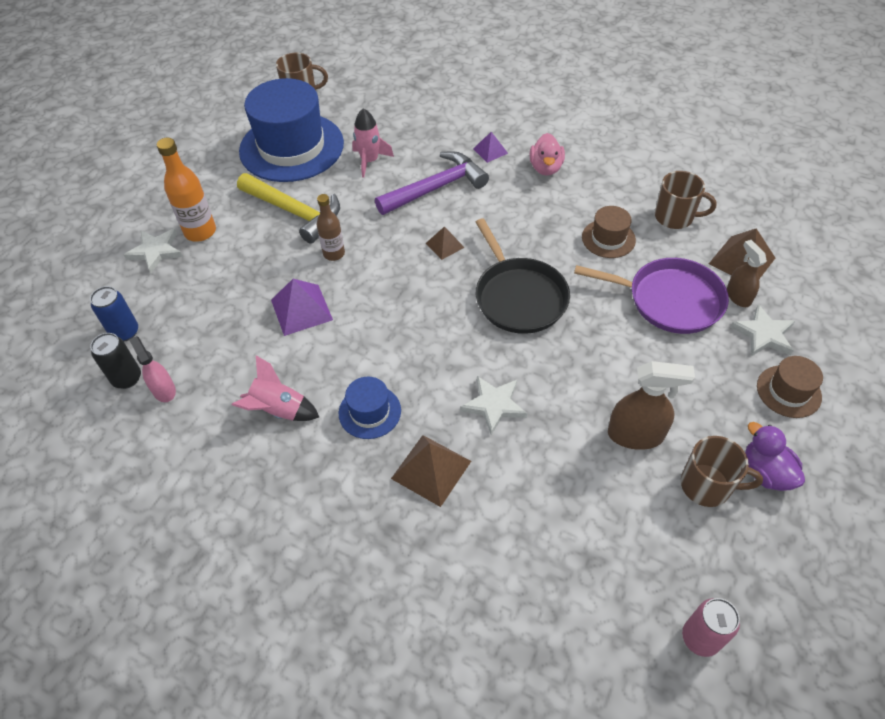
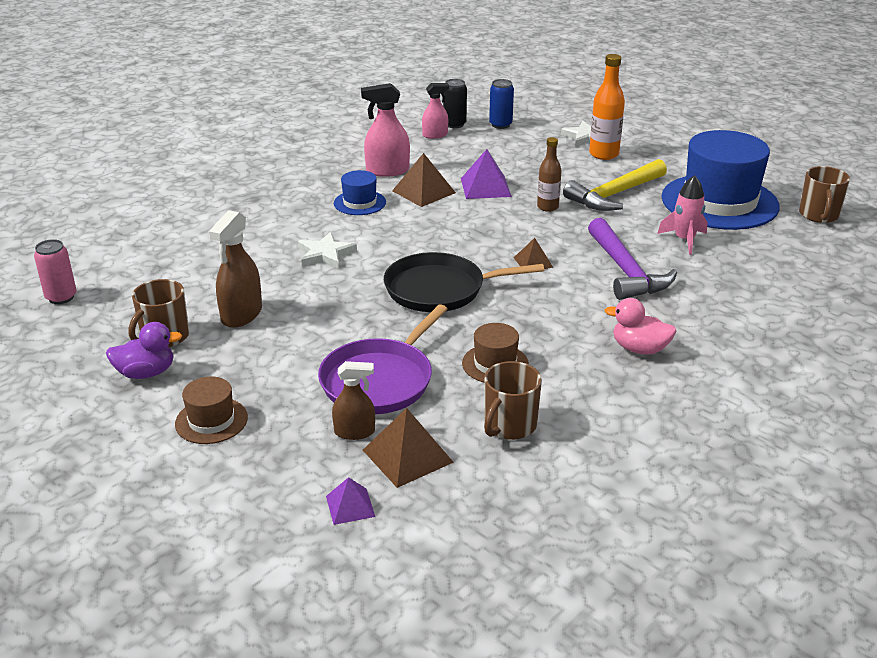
camera: 105 degrees right, 20 degrees down
pink rocket [232,355,319,421] -> pink spray bottle [361,83,410,177]
brown pyramid [391,435,471,507] -> brown pyramid moved to [392,153,456,207]
purple pyramid [473,132,508,163] -> purple pyramid moved to [326,477,375,525]
white star [731,304,795,356] -> none

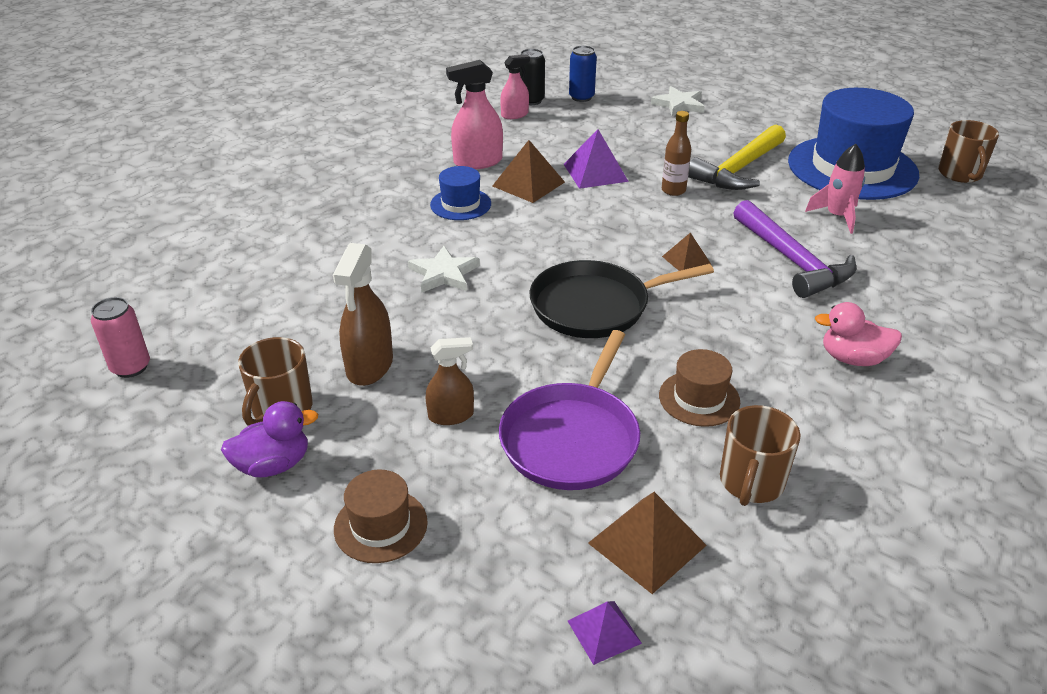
camera: 10 degrees left, 5 degrees up
brown spray bottle [332,361,375,440] -> brown spray bottle moved to [426,337,474,425]
orange bottle [589,54,625,160] -> none

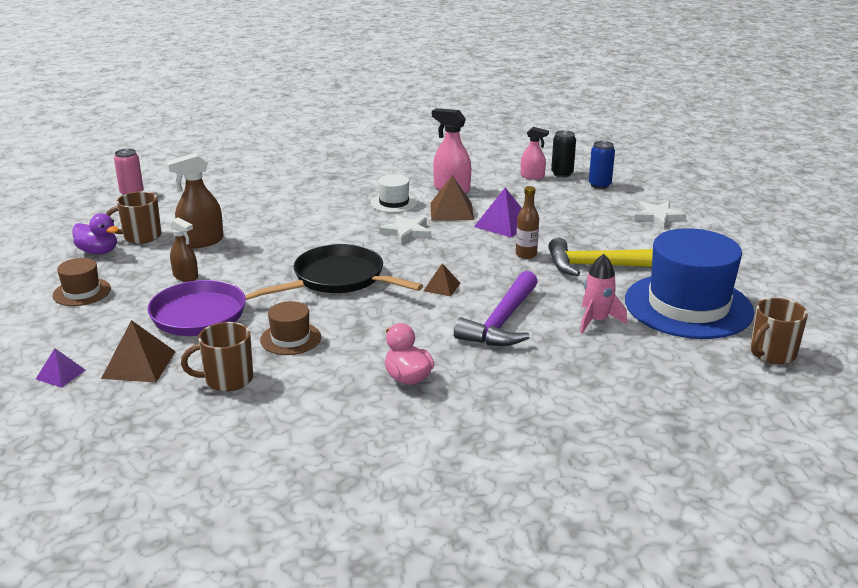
camera: 50 degrees right, 10 degrees down
white star [408,246,480,293] -> white star moved to [379,215,431,244]
blue hat [430,166,491,220] -> white hat [371,174,417,213]

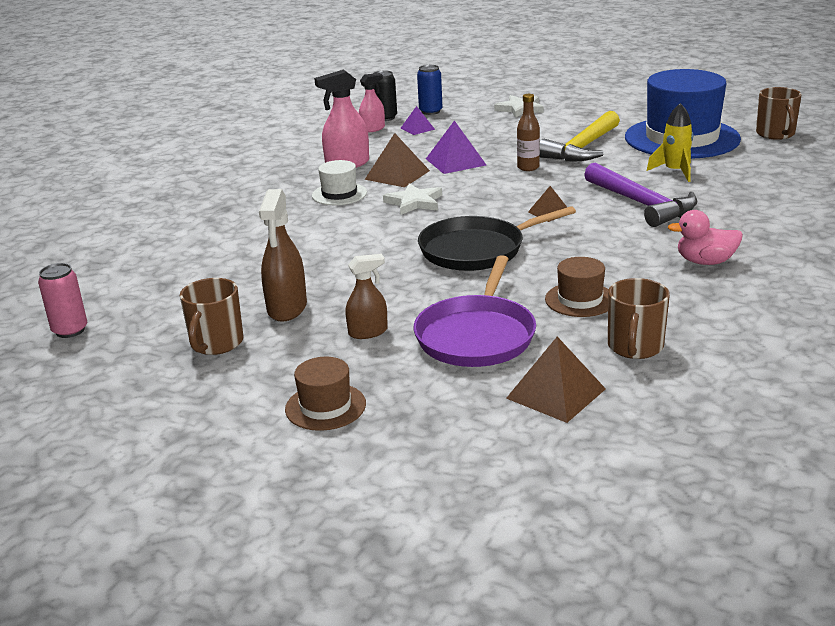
camera: 55 degrees left, 0 degrees up
purple pyramid [36,348,85,388] -> purple pyramid moved to [400,106,435,135]
purple duck [72,213,119,255] -> none
pink rocket [580,254,627,333] -> yellow rocket [647,103,693,182]

